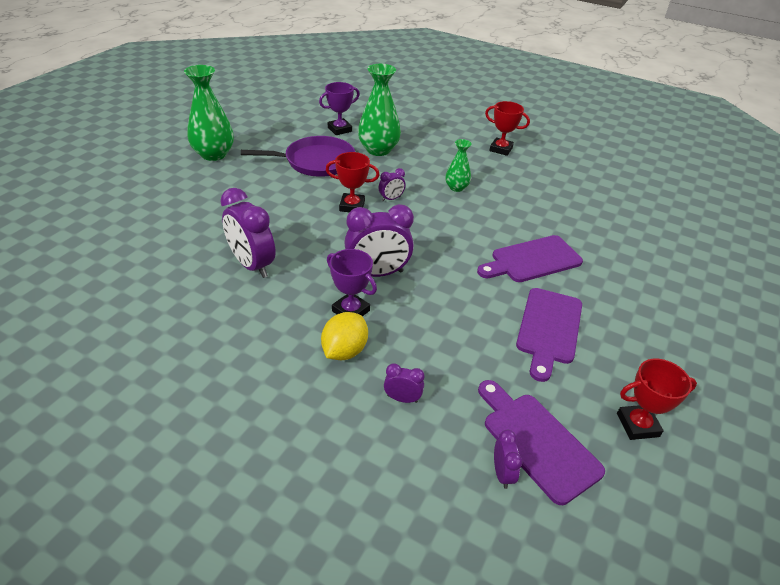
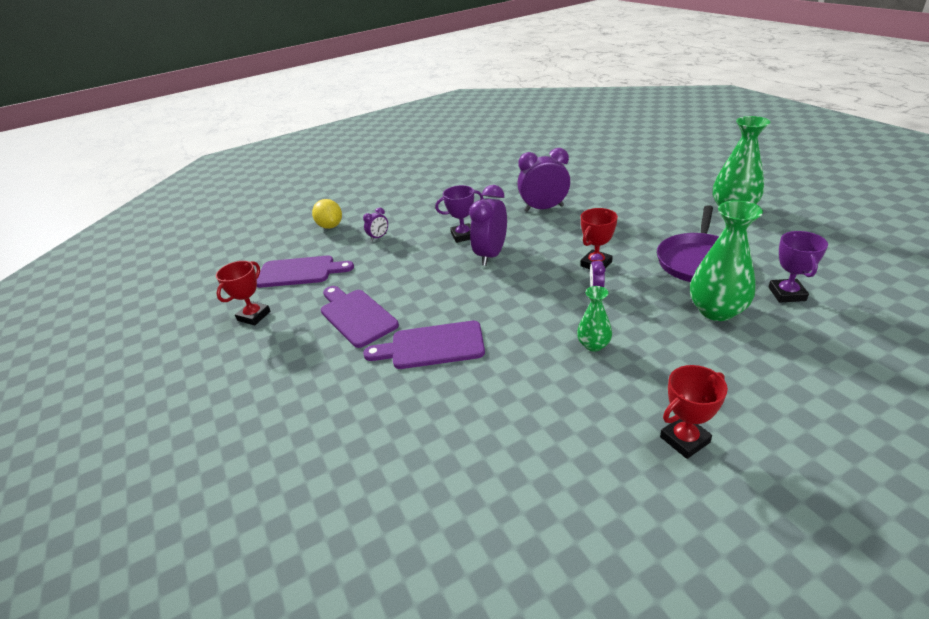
camera: 130 degrees right, 5 degrees down
yellow lemon [321,312,368,360] -> yellow lemon moved to [312,199,342,229]
purple cutting board [477,235,583,282] -> purple cutting board turned 105 degrees counterclockwise [363,321,485,369]
purple clock [494,430,522,489] -> none

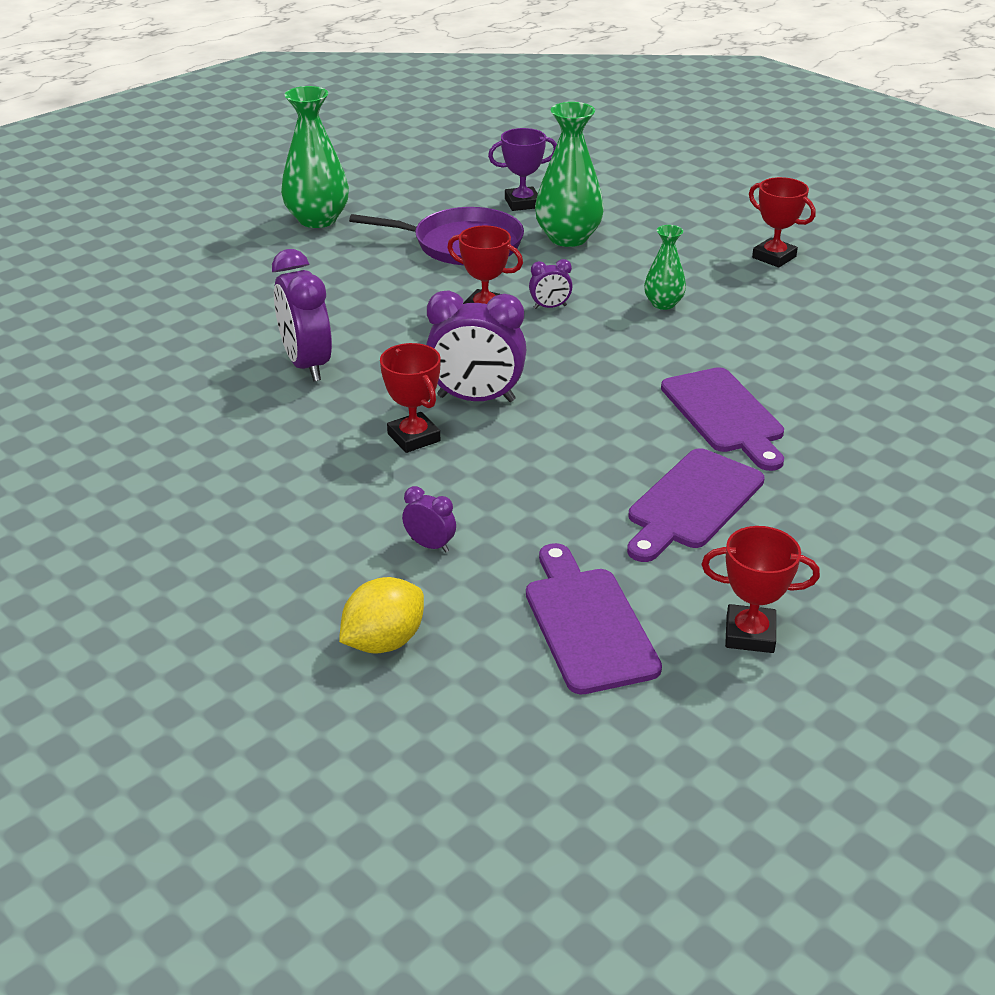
camera: 110 degrees left, 0 degrees up
purple trophy [435,185,483,243] -> red trophy [380,343,441,453]

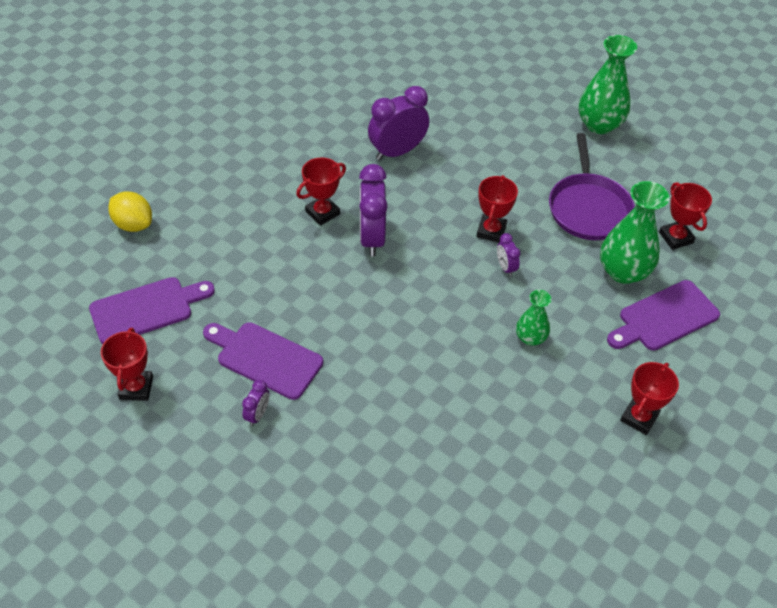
camera: 80 degrees right, 15 degrees up
purple clock [402,486,456,552] -> purple clock moved to [242,380,270,426]
purple trophy [488,128,557,211] -> red trophy [659,182,712,250]
purple cutting board [661,367,784,471] -> purple cutting board moved to [607,280,720,350]

